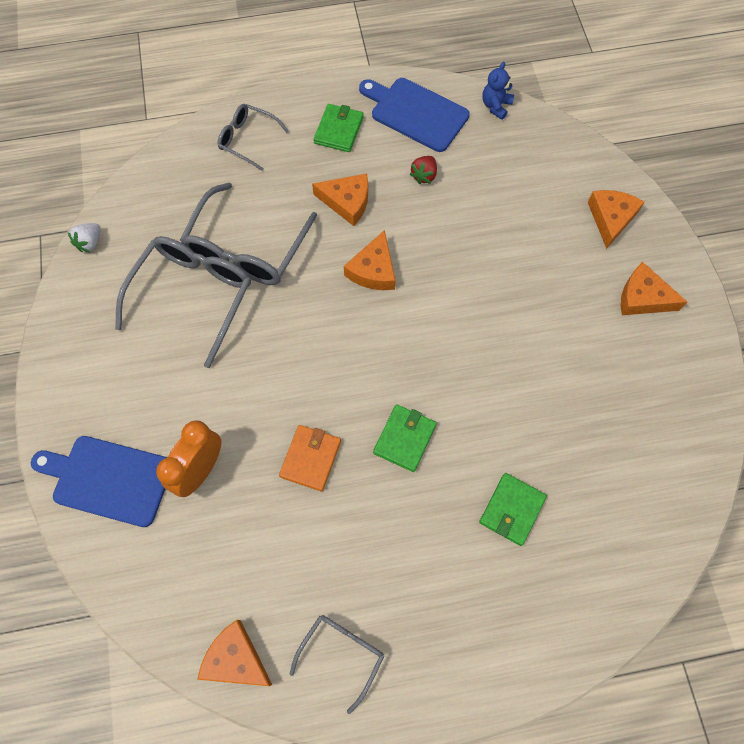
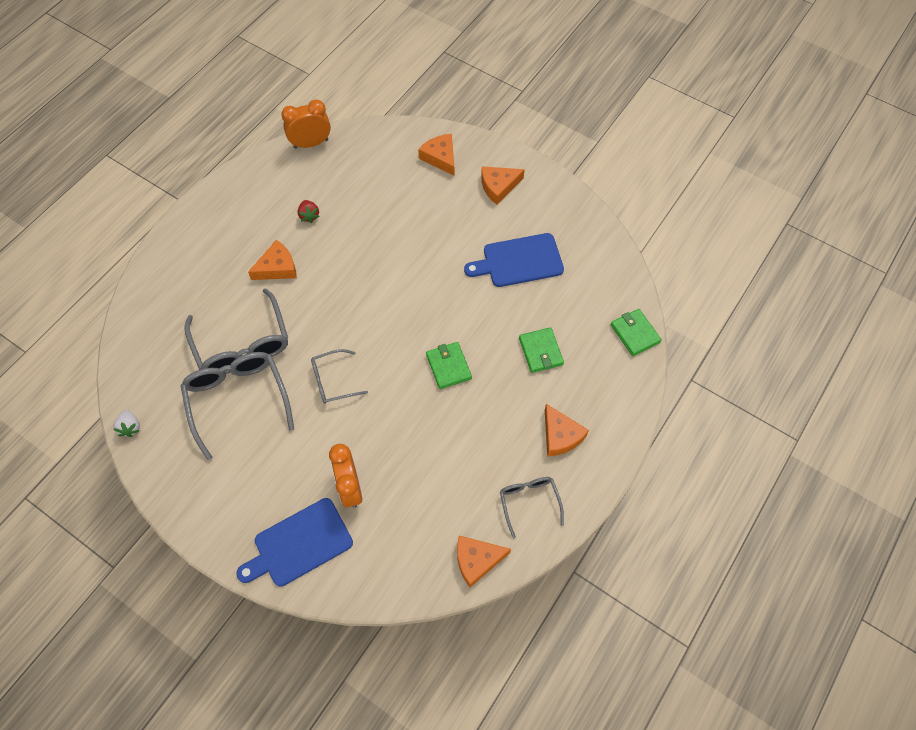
camera: 45 degrees left, 5 degrees down
grey glasses [217,104,288,171] -> grey glasses moved to [311,349,368,404]
orange wallet [279,425,341,492] -> none
green wallet [313,104,364,152] -> green wallet moved to [611,309,662,356]
orange cheese [344,230,396,290] -> orange cheese moved to [545,404,589,456]
blue cutting board [359,78,470,152] -> blue cutting board moved to [464,233,564,287]
blue teddy bear [482,62,514,120] -> orange clock [281,99,331,148]

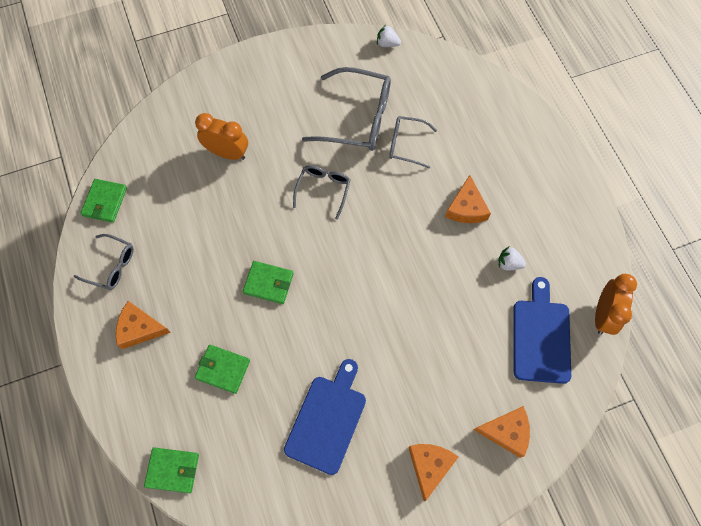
camera: 125 degrees right, 5 degrees up
grey glasses [184,288,288,374] -> grey glasses [389,116,437,168], size x0.56
blue cutting board [236,498,353,587] -> blue cutting board moved to [513,277,571,384]
red strawberry [297,200,320,223] -> white strawberry [498,247,526,271]
orange cheese [457,536,511,587] -> green wallet [81,179,127,223]

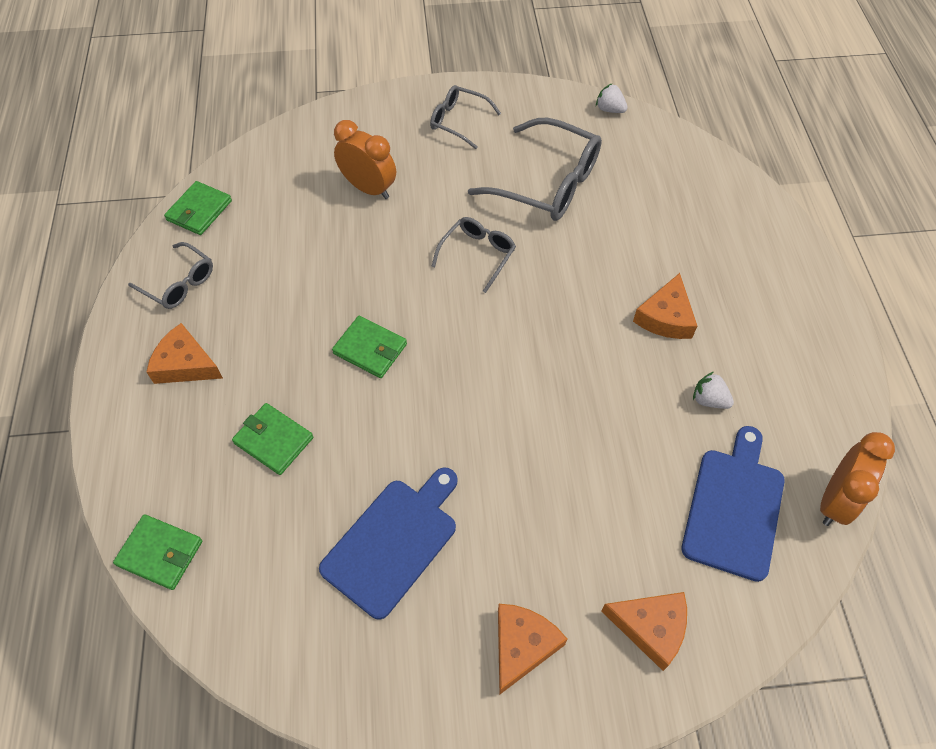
camera: 15 degrees right, 10 degrees down
grey glasses [389,116,437,168] -> grey glasses moved to [430,85,501,149]

